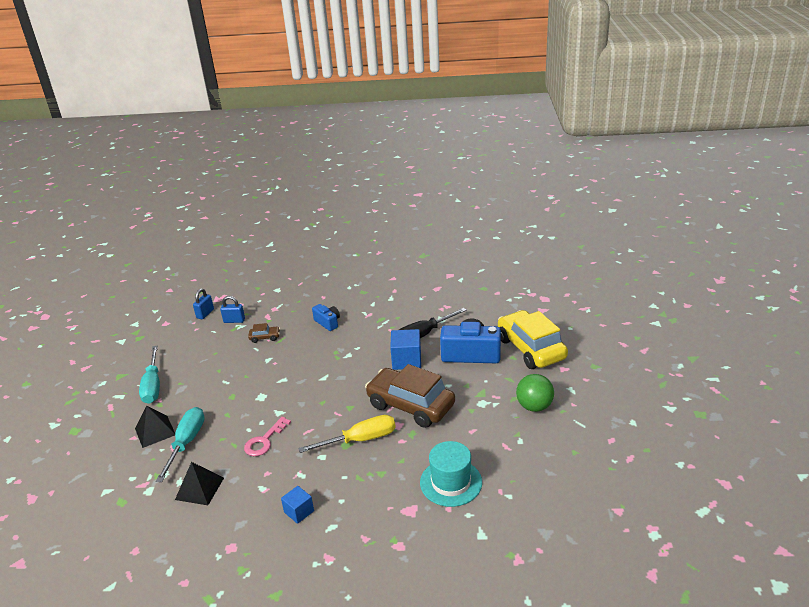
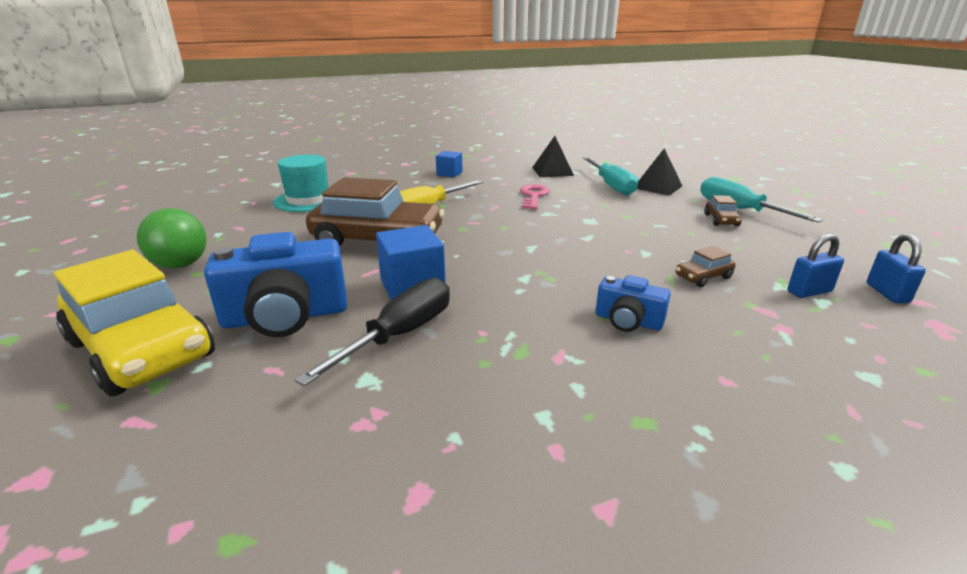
camera: 155 degrees right, 5 degrees down
none -> brown car [704,195,742,226]

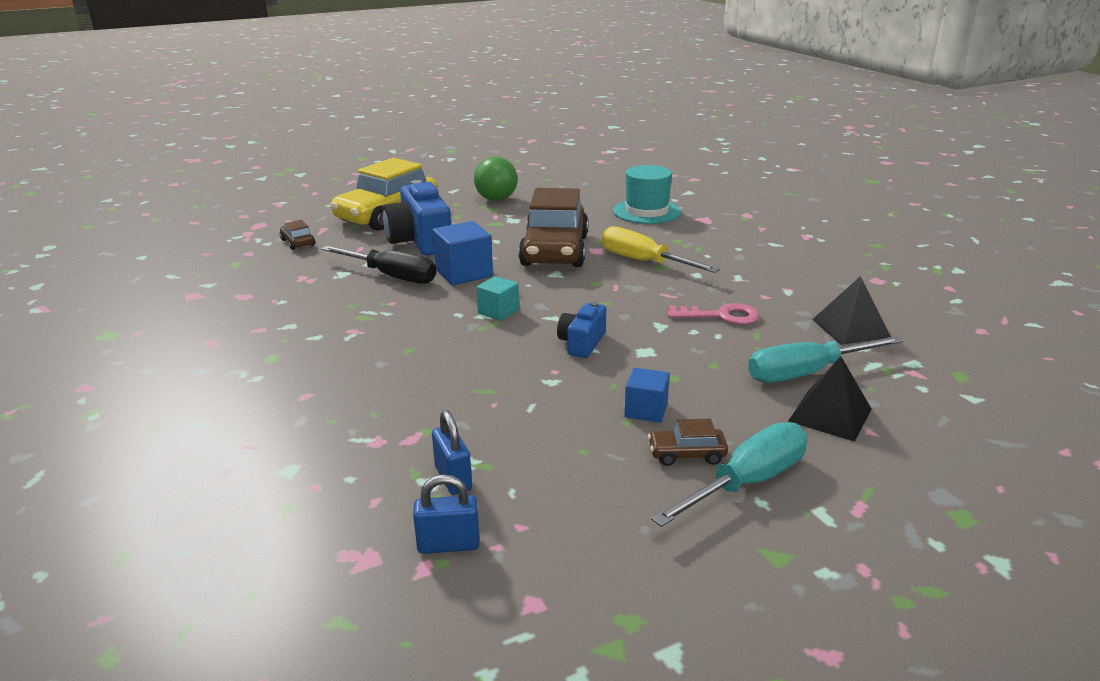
camera: 85 degrees right, 0 degrees up
blue cube [436,151,462,177] -> blue cube moved to [625,368,670,423]
blue camera [596,275,671,332] -> blue camera moved to [557,302,606,358]
brown car [676,246,736,287] -> brown car moved to [280,220,315,250]
none -> turquoise cube [476,276,519,321]

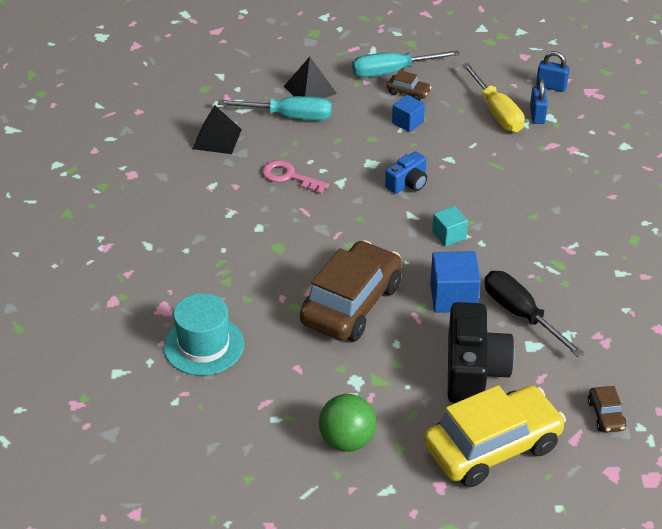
camera: 155 degrees left, 15 degrees up
blue camera [383,180,451,255] -> black camera [448,302,515,403]
yellow screwdriver [601,226,720,273] -> yellow screwdriver moved to [462,63,525,132]

